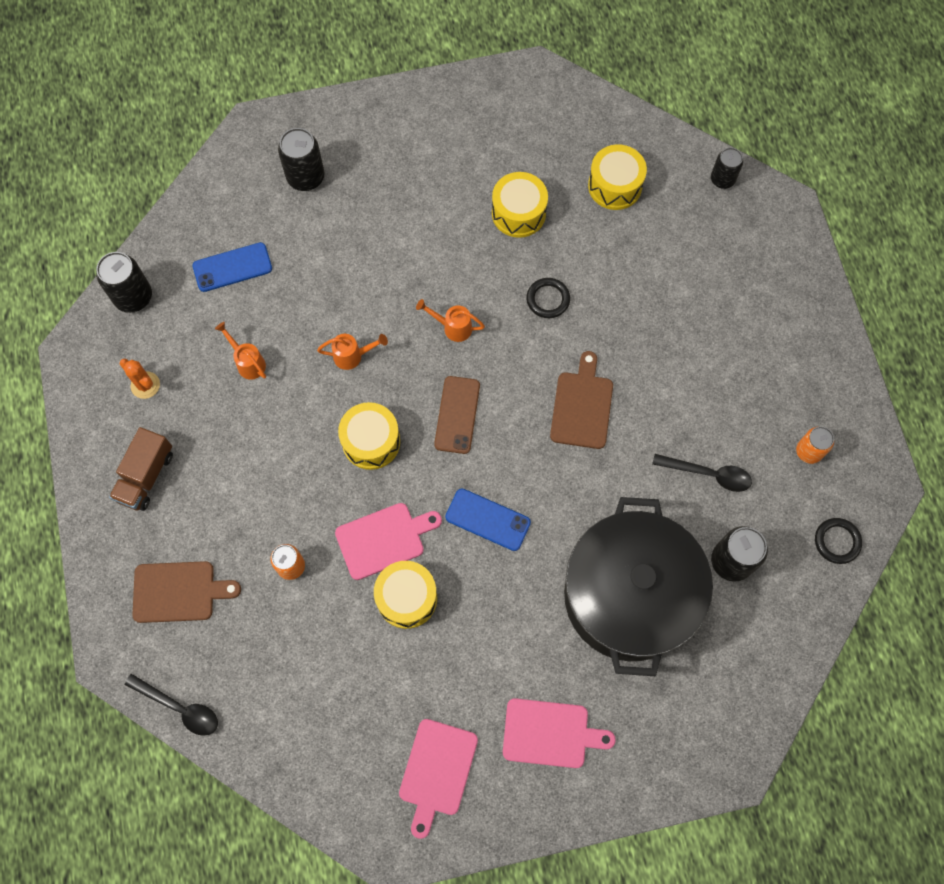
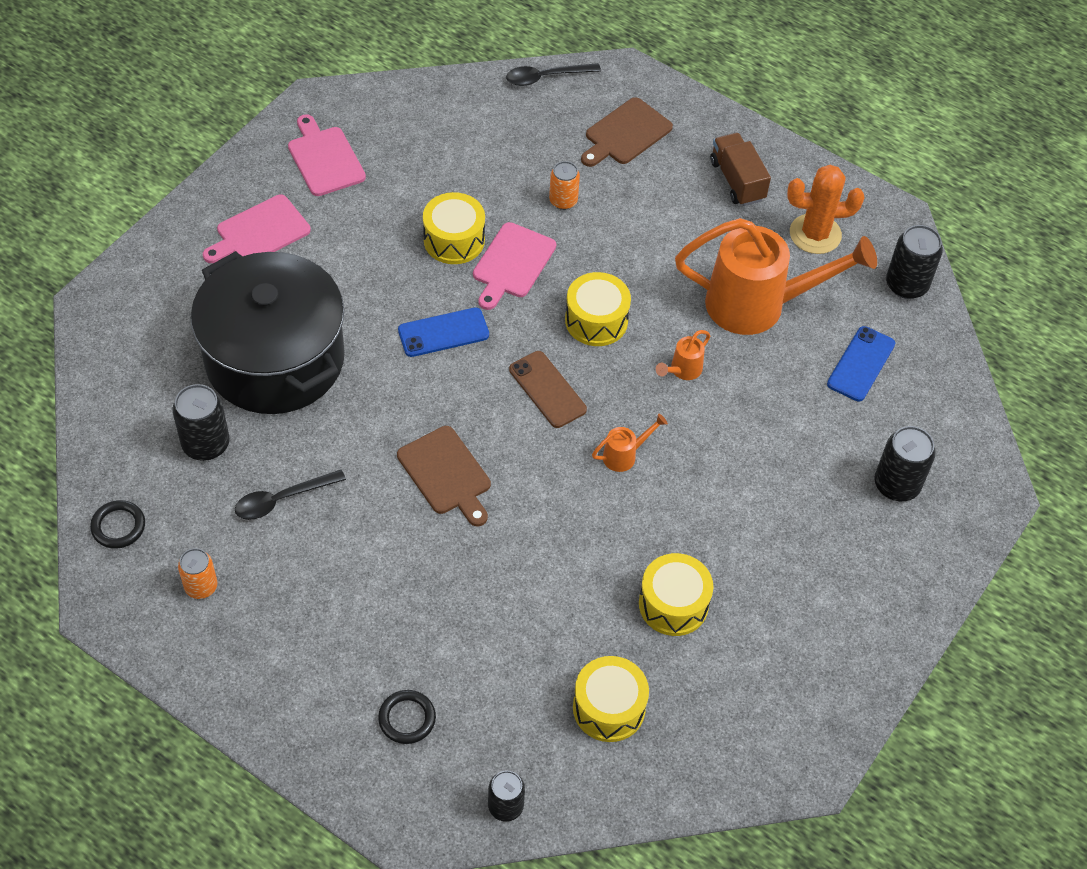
camera: 135 degrees right, 15 degrees down
orange cactus [120,359,160,399] -> orange cactus [787,165,865,254], size x1.69
orange watering can [215,322,266,380] -> orange watering can [675,218,877,335], size x2.49
black ring [526,278,570,318] -> black ring moved to [378,690,436,744]

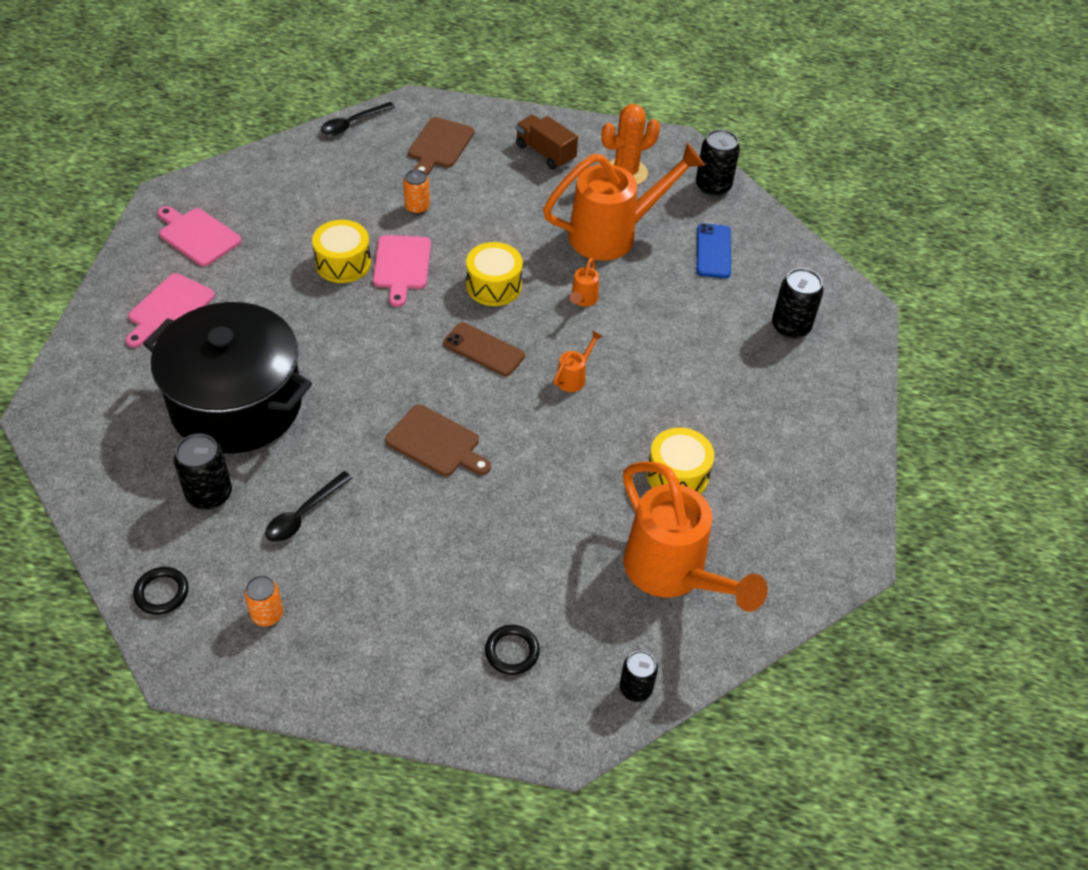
camera: 25 degrees left, 5 degrees down
blue phone [398,308,489,357] -> none
yellow drum [573,656,649,742] -> orange watering can [623,461,768,612]

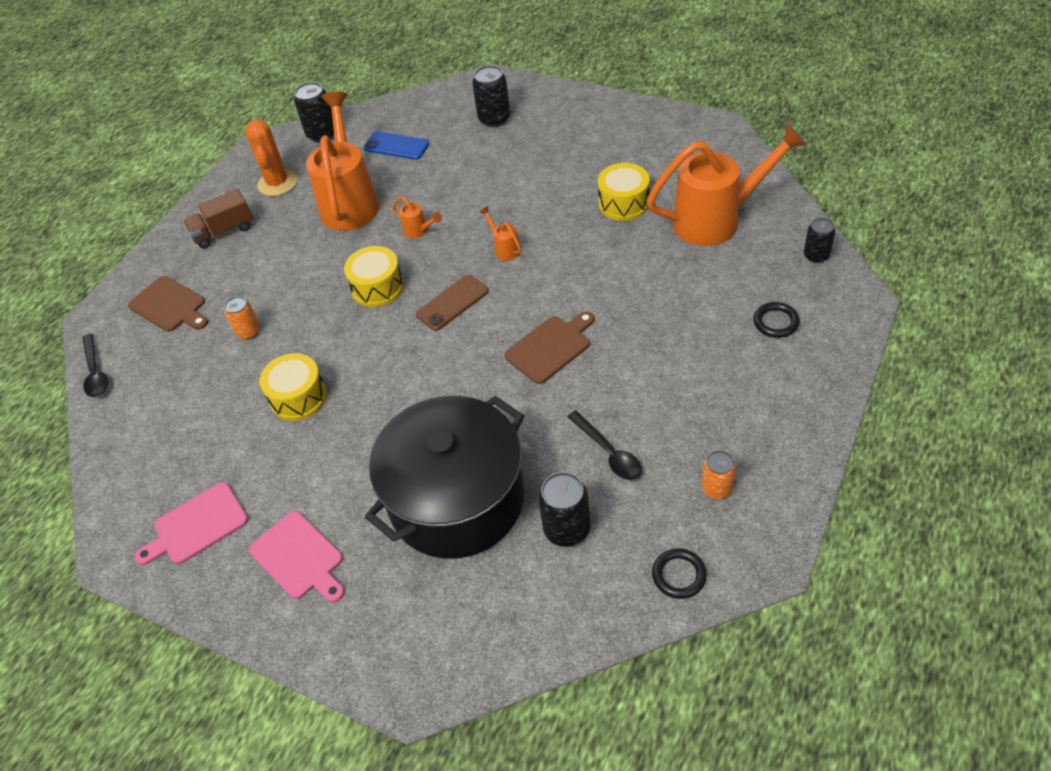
camera: 65 degrees left, 0 degrees up
pink cutting board [373,235,431,307] -> none

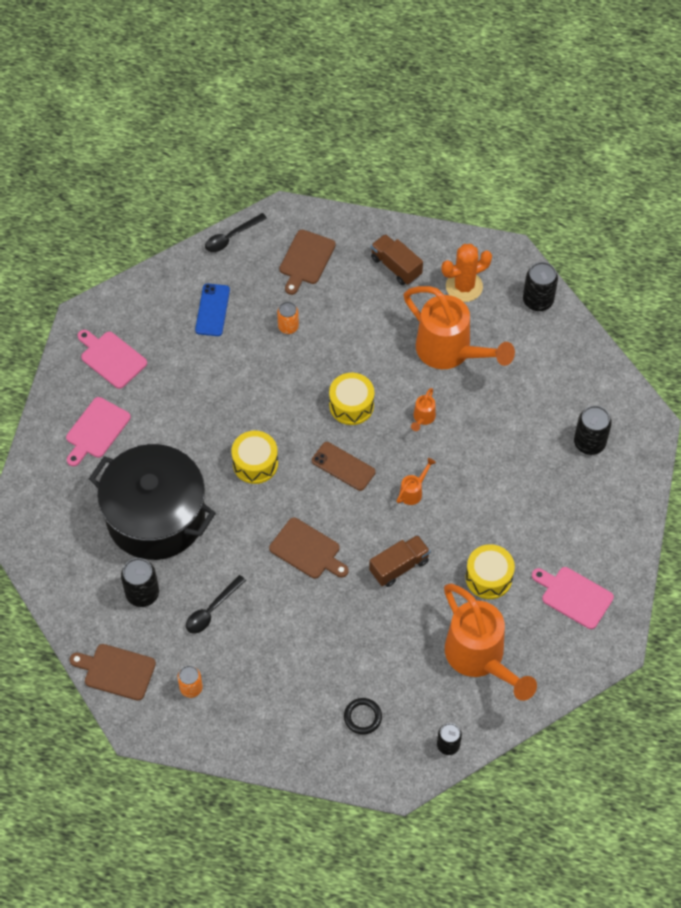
camera: 70 degrees right, 10 degrees up
yellow drum [260,353,327,421] -> yellow drum moved to [231,431,278,484]
orange watering can [306,92,379,231] -> orange watering can turned 60 degrees clockwise [404,286,515,369]
blue phone [364,131,429,160] -> blue phone moved to [195,283,230,336]
black ring [652,548,707,599] -> brown cutting board [70,644,156,701]
none -> brown truck [369,535,430,587]
none -> pink cutting board [532,567,614,629]

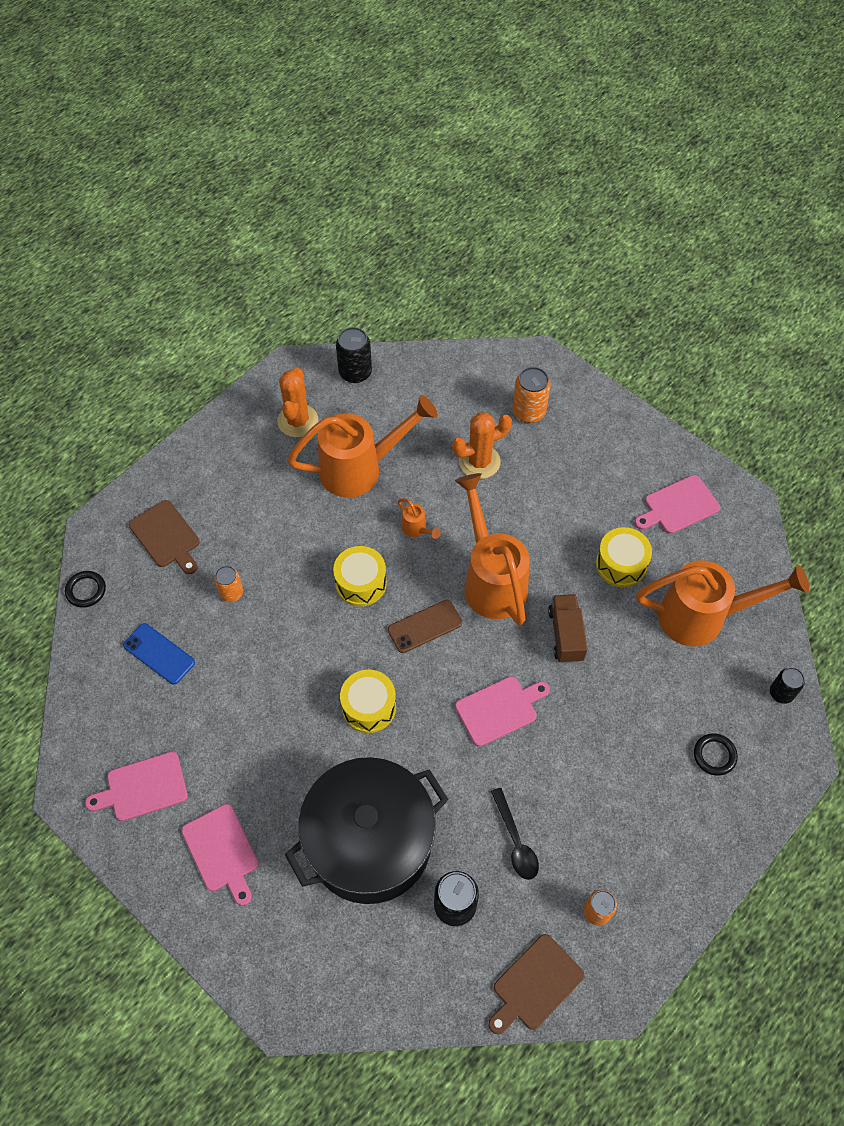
camera: 60 degrees left, 0 degrees up
black spoon [205,213,267,252] -> black ring [65,571,106,608]
brown cutting board [269,518,348,579] -> pink cutting board [455,676,550,747]
brown truck [371,234,423,285] -> none
orange watering can [397,458,436,505] -> orange watering can [455,473,530,625], size x2.49
black can [574,406,612,455] -> orange can [512,367,551,423]
none -> orange cactus [452,412,512,479]

